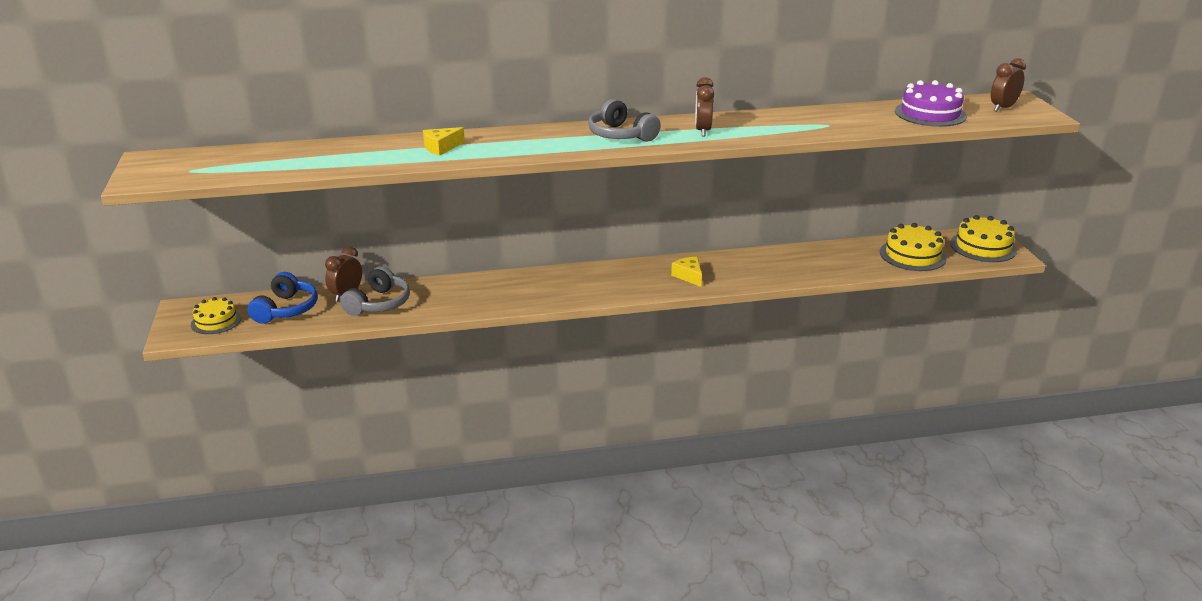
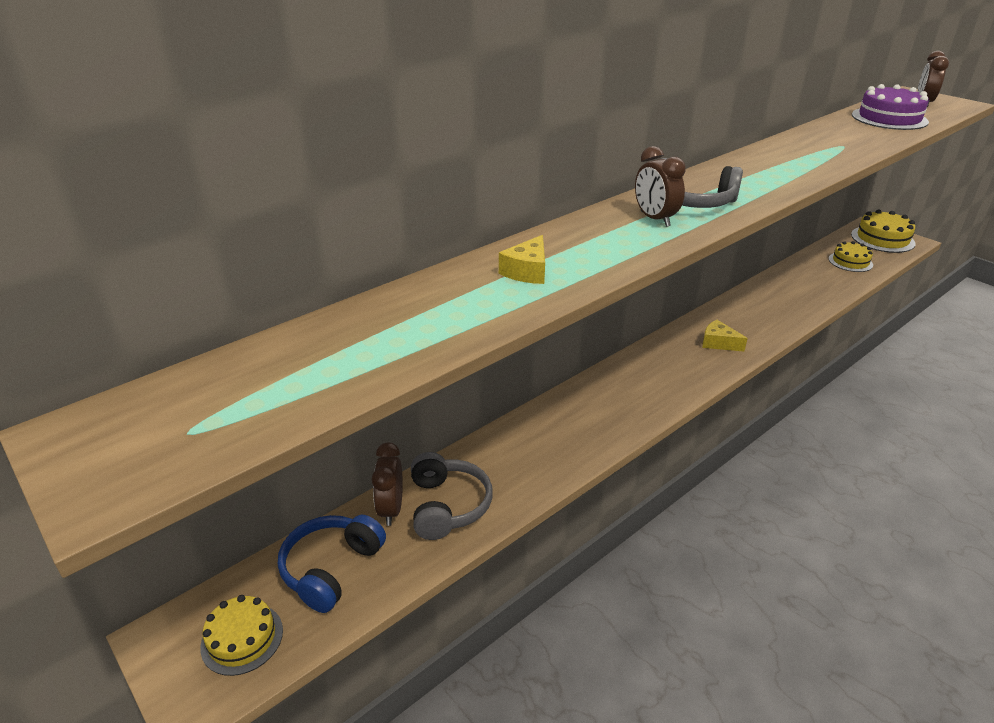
camera: 30 degrees left, 5 degrees up
blue headphones [247,272,318,324] -> blue headphones turned 135 degrees counterclockwise [278,515,386,613]
brown clock [695,77,714,137] -> brown clock moved to [635,146,686,227]
yellow cake [880,223,947,271] -> yellow cake [829,241,873,272], size x0.66

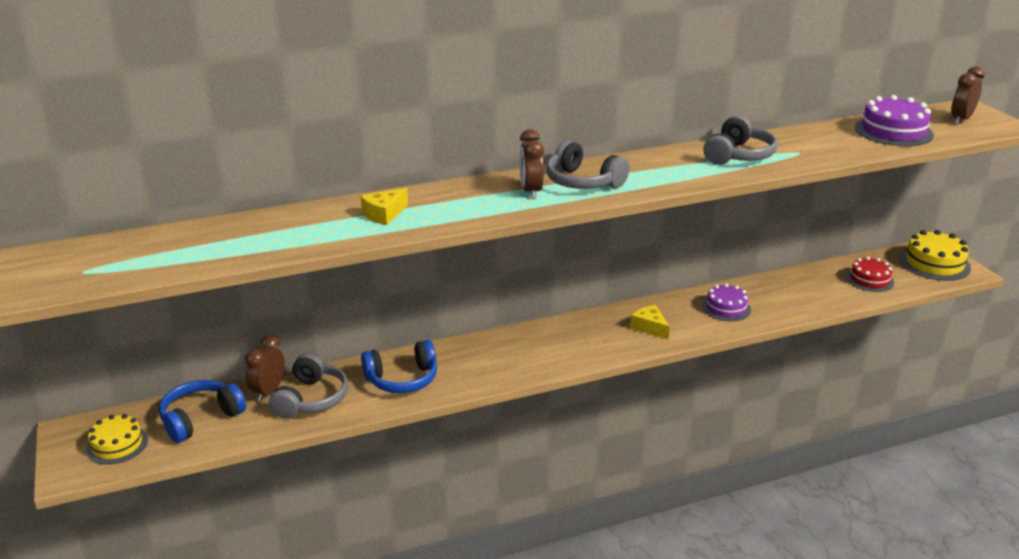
camera: 20 degrees right, 5 degrees down
yellow cake [829,241,873,272] -> red cake [846,256,894,292]
none -> blue headphones [361,340,437,393]
none -> purple cake [702,283,751,321]
none -> grey headphones [703,115,778,165]

